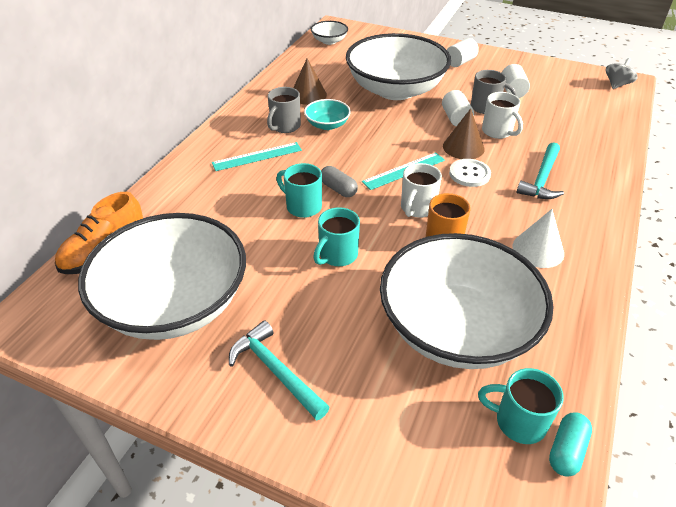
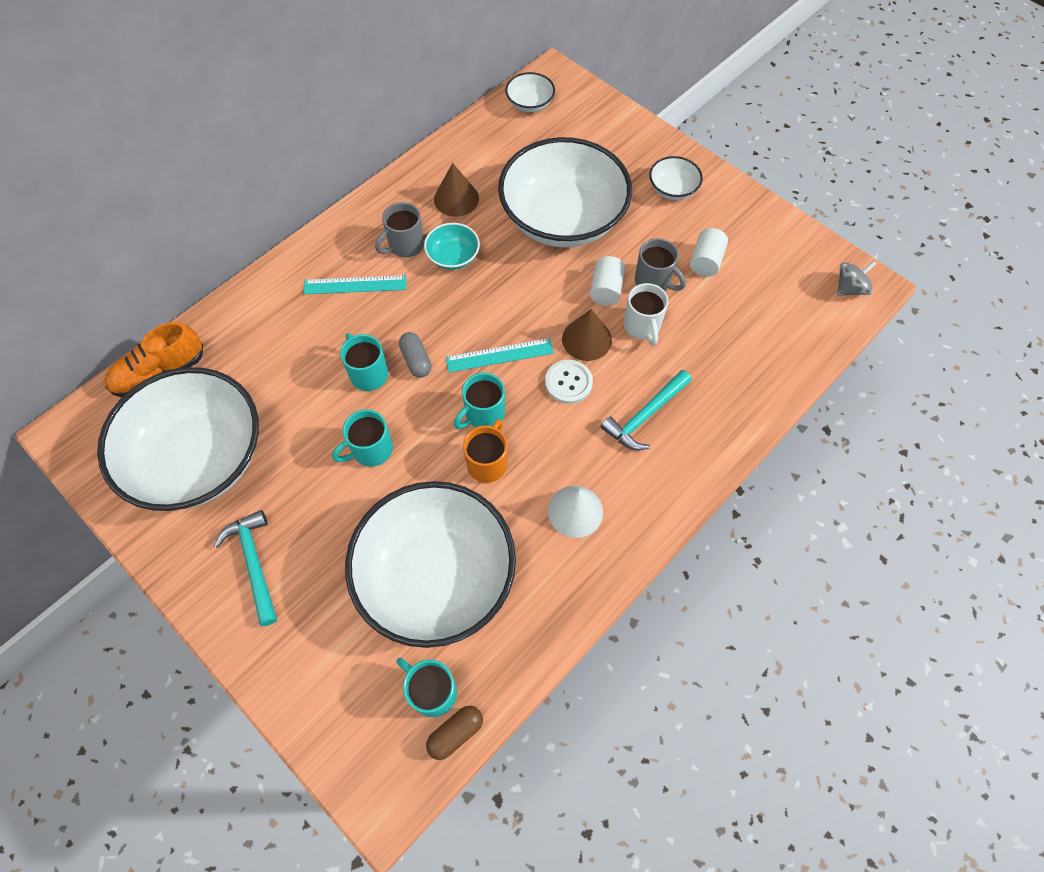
camera: 20 degrees right, 20 degrees up
white mug [401,163,442,218] -> turquoise mug [454,372,505,429]
white cylinder [447,38,479,67] -> white bowl [649,156,703,200]
turquoise capsule [549,412,592,477] -> brown capsule [426,706,483,760]

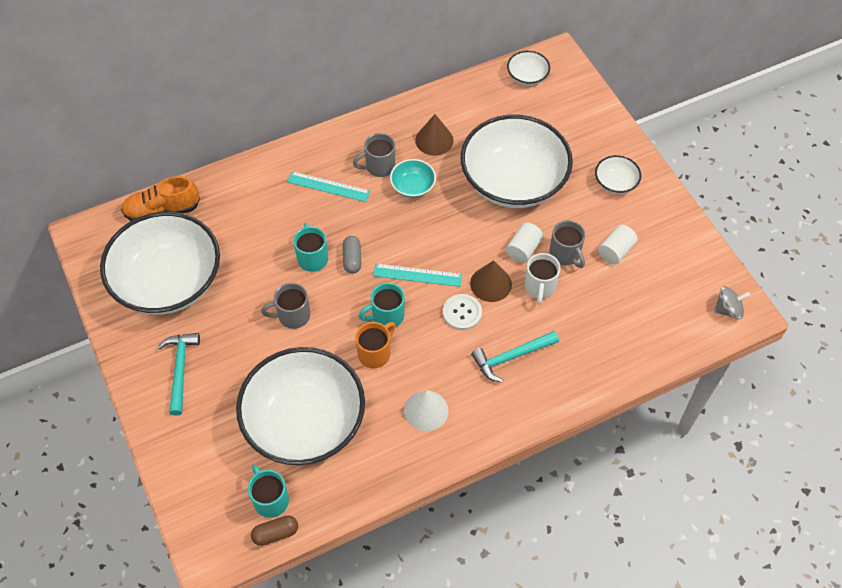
camera: 20 degrees right, 5 degrees down
turquoise mug [332,409,393,467] -> grey mug [261,283,310,329]

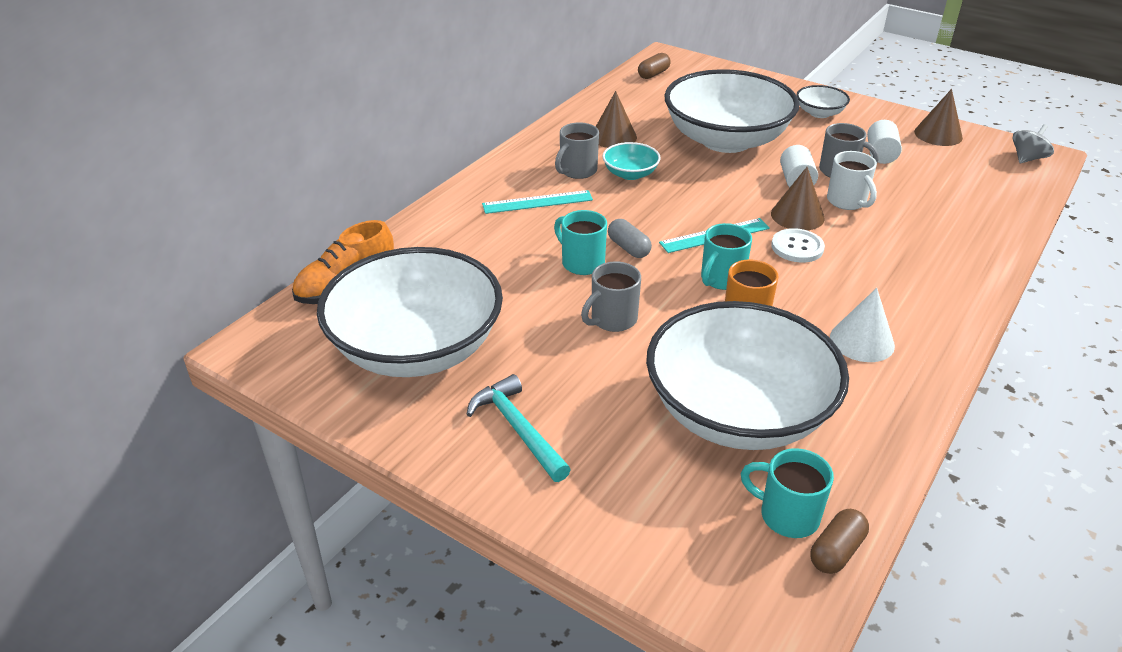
camera: 30 degrees left, 20 degrees down
turquoise hammer [471,331,559,383] -> none
white bowl [507,51,550,86] -> brown capsule [638,53,671,79]
none -> brown cone [914,89,963,146]

